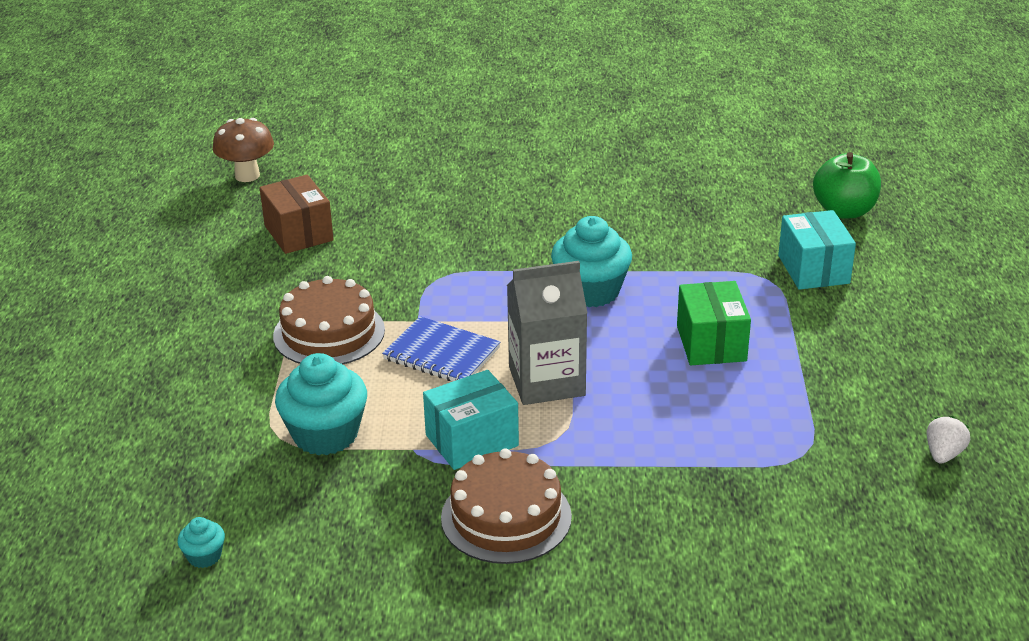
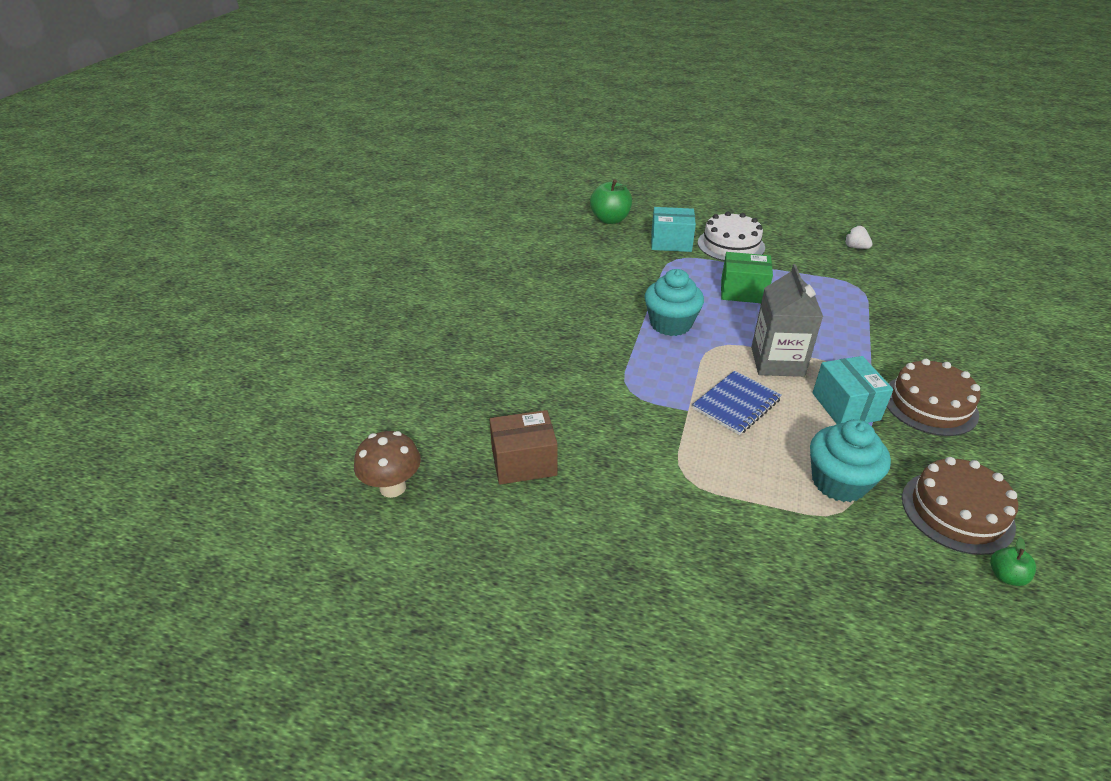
camera: 75 degrees left, 5 degrees up
turquoise cupcake [177,517,225,568] -> green apple [990,537,1036,586]
brown cake [273,276,385,364] -> brown cake moved to [902,457,1018,555]
none -> white cake [698,211,765,261]

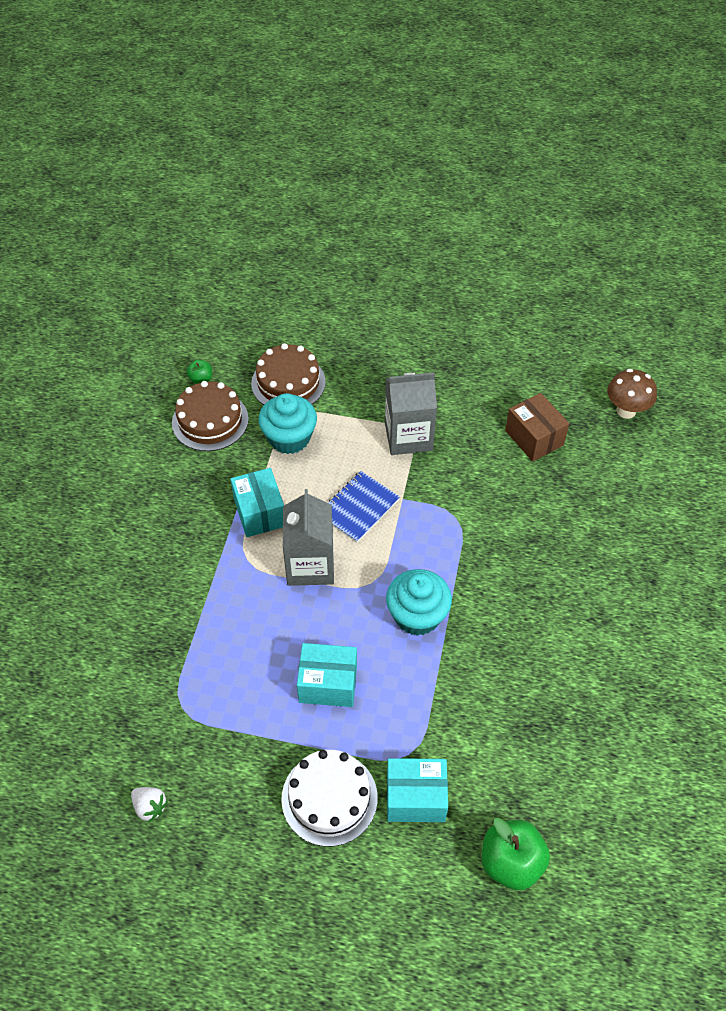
camera: 175 degrees right, 15 degrees up
brown box [490,410,558,485] -> brown box turned 75 degrees clockwise [505,393,569,462]
green box [721,252,773,303] -> turquoise box [297,643,357,707]
brown cake [887,359,981,436] -> brown cake moved to [251,343,326,405]
none -> grey carton [385,372,437,455]

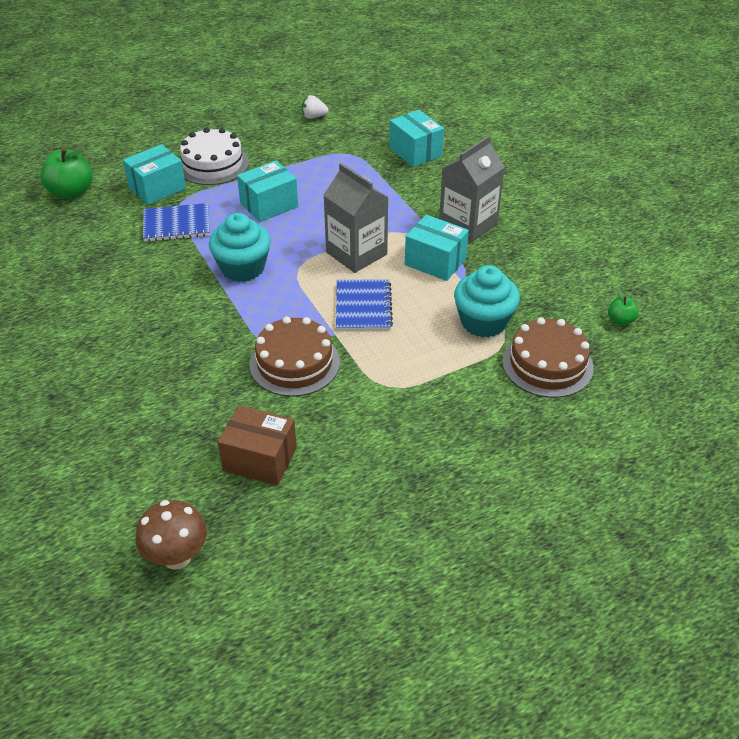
camera: 140 degrees right, 10 degrees down
brown cake [172,381,249,451] -> brown cake moved to [250,317,340,397]
grey carton [385,372,437,455] -> grey carton moved to [439,135,505,242]
none -> blue notebook [143,203,210,242]
none -> turquoise box [389,110,444,167]

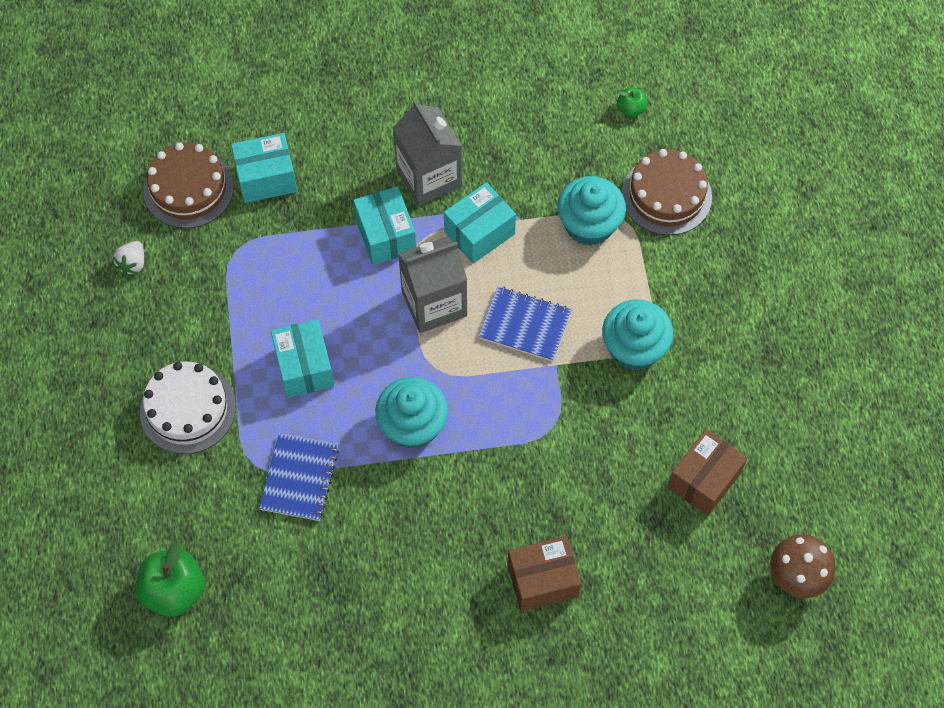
camera: 70 degrees left, 20 degrees up
turquoise box [123,144,186,205] -> turquoise box moved to [353,186,416,265]
brown cake [250,317,340,397] -> brown cake moved to [144,142,234,228]
none -> brown box [507,536,581,611]
none -> turquoise cupcake [602,299,673,370]

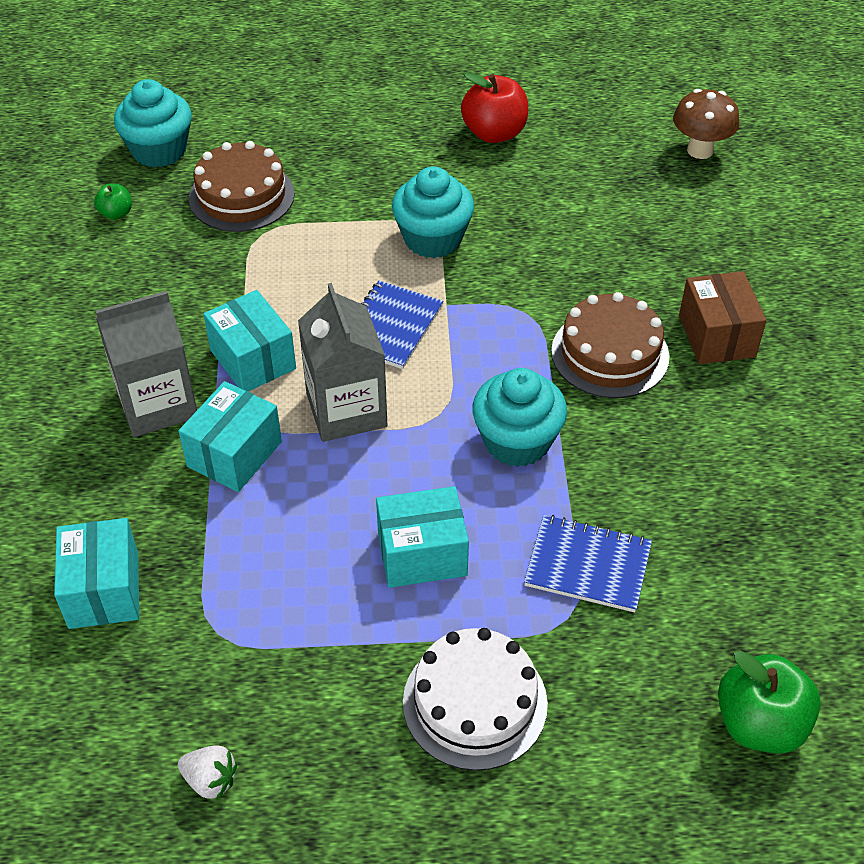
camera: 85 degrees left, 15 degrees down
brown cake [144,142,234,228] -> brown cake moved to [551,292,669,398]
turquoise box [353,186,416,265] -> turquoise box turned 45 degrees counterclockwise [178,381,282,492]
turquoise cupcake [557,176,626,246] -> turquoise cupcake moved to [114,79,192,168]
brown box [667,429,747,516] -> none
none -> red apple [461,73,528,143]

